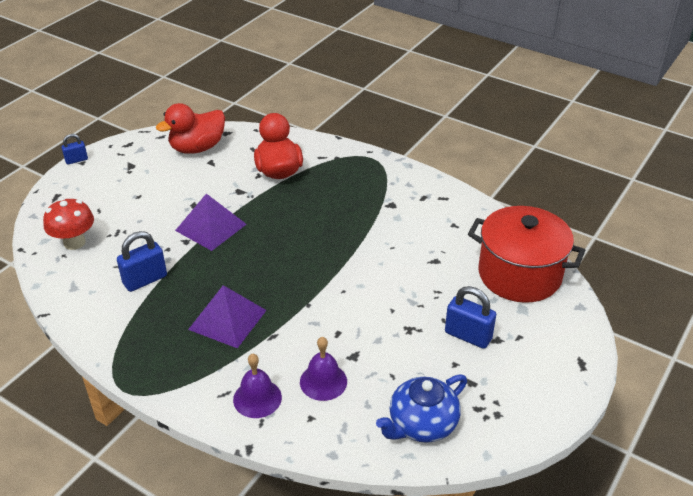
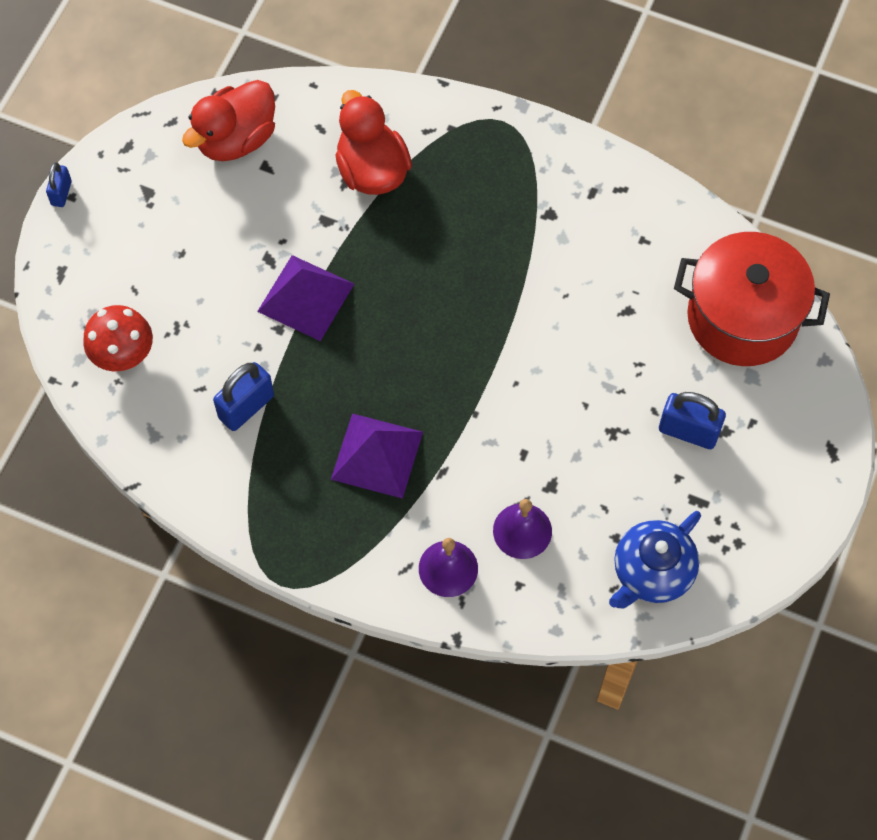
camera: 10 degrees left, 25 degrees up
blue padlock [62,134,88,165] -> blue padlock turned 45 degrees counterclockwise [46,163,72,207]

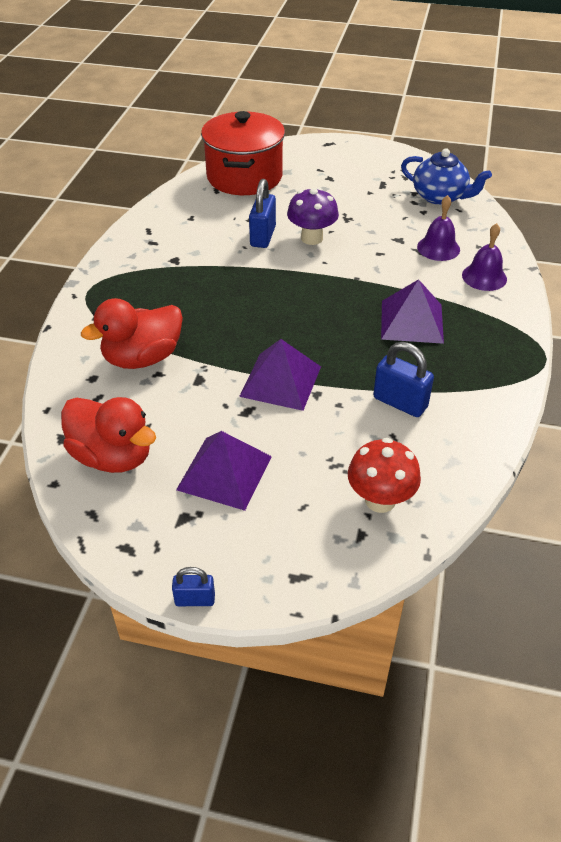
camera: 100 degrees left, 20 degrees down
blue padlock [659,392,726,449] -> blue padlock moved to [249,179,276,248]
none -> purple pyramid [176,431,272,511]
none -> purple mushroom [287,187,339,245]

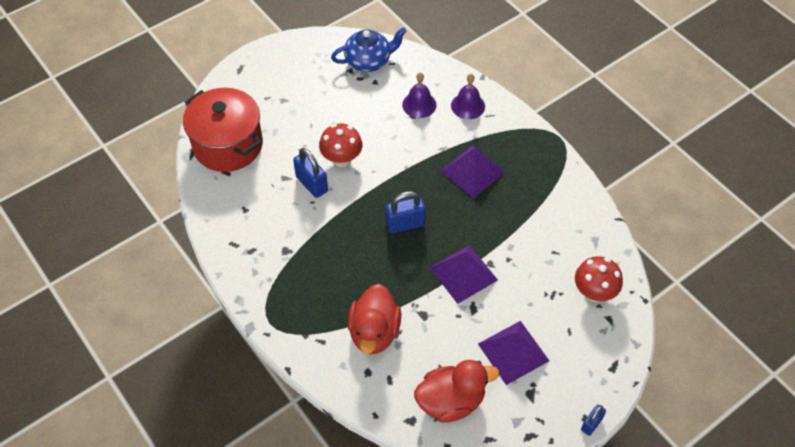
camera: 50 degrees left, 10 degrees up
purple mushroom [287,187,339,245] -> red mushroom [319,124,363,167]
blue padlock [373,342,434,417] -> blue padlock moved to [385,191,426,234]

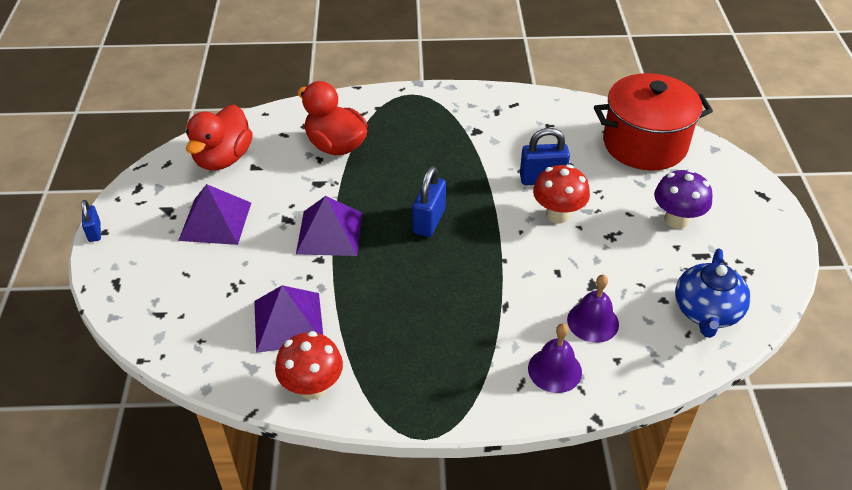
camera: 125 degrees right, 10 degrees down
purple pyramid [440,146,505,198] -> purple pyramid moved to [254,285,323,353]
red mushroom [575,256,623,302] -> red mushroom moved to [275,331,343,400]
none -> purple mushroom [654,169,713,229]

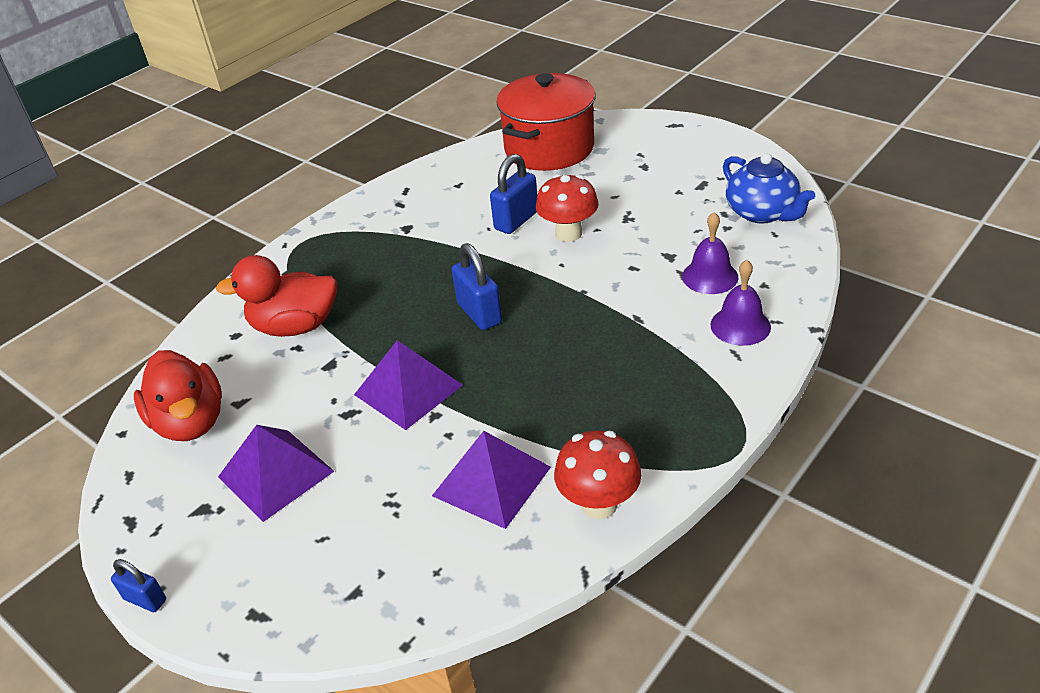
camera: 45 degrees left, 5 degrees down
purple mushroom [654,169,713,229] -> none

